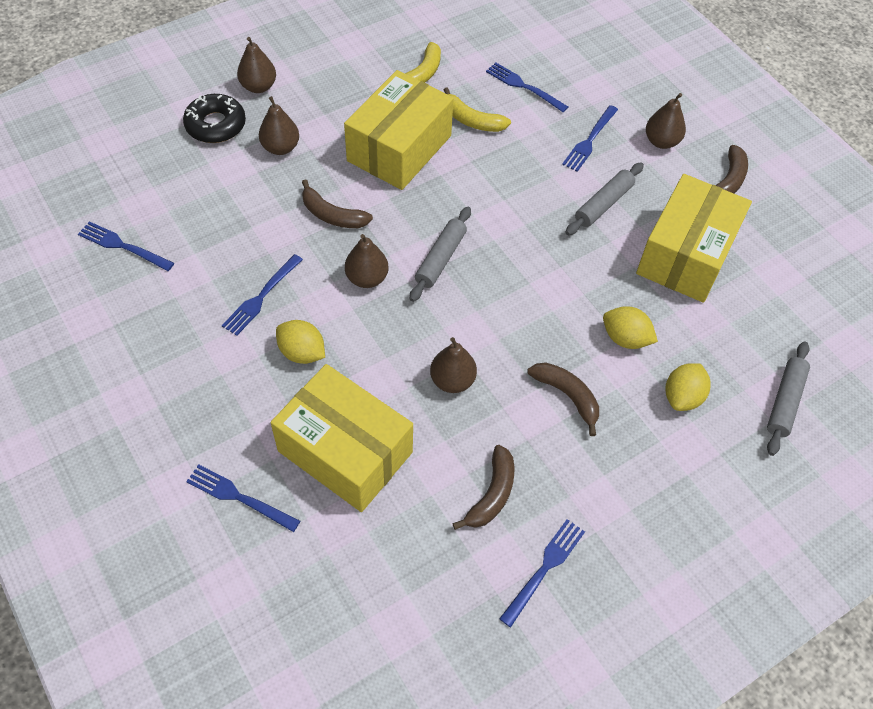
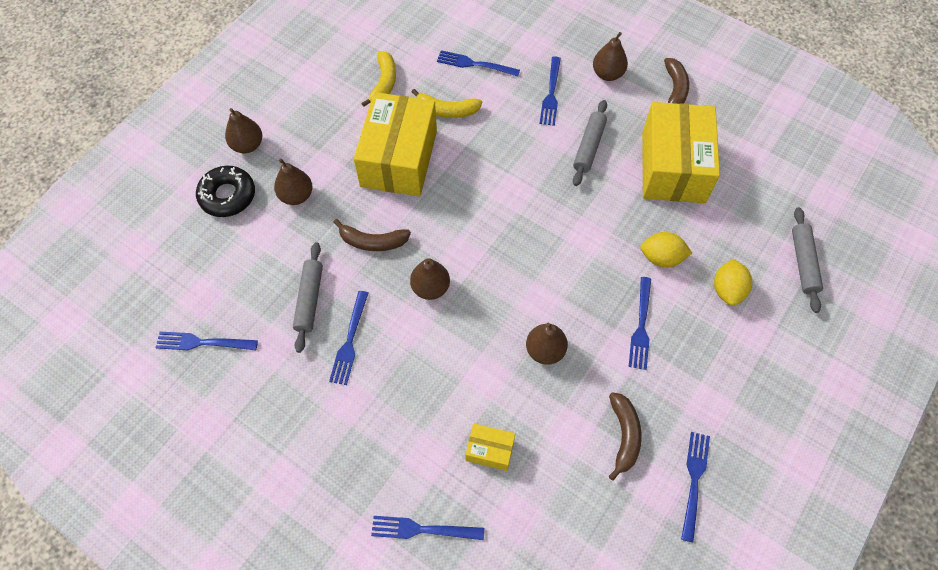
camera: 20 degrees left, 5 degrees up
yellow box [271,364,413,512] -> yellow box [465,423,515,471], size x0.44
yellow lemon [276,320,325,364] -> none
grey rolling pin [410,207,471,302] -> grey rolling pin moved to [293,242,323,353]
brown banana [527,362,599,436] -> blue fork [629,277,651,370]

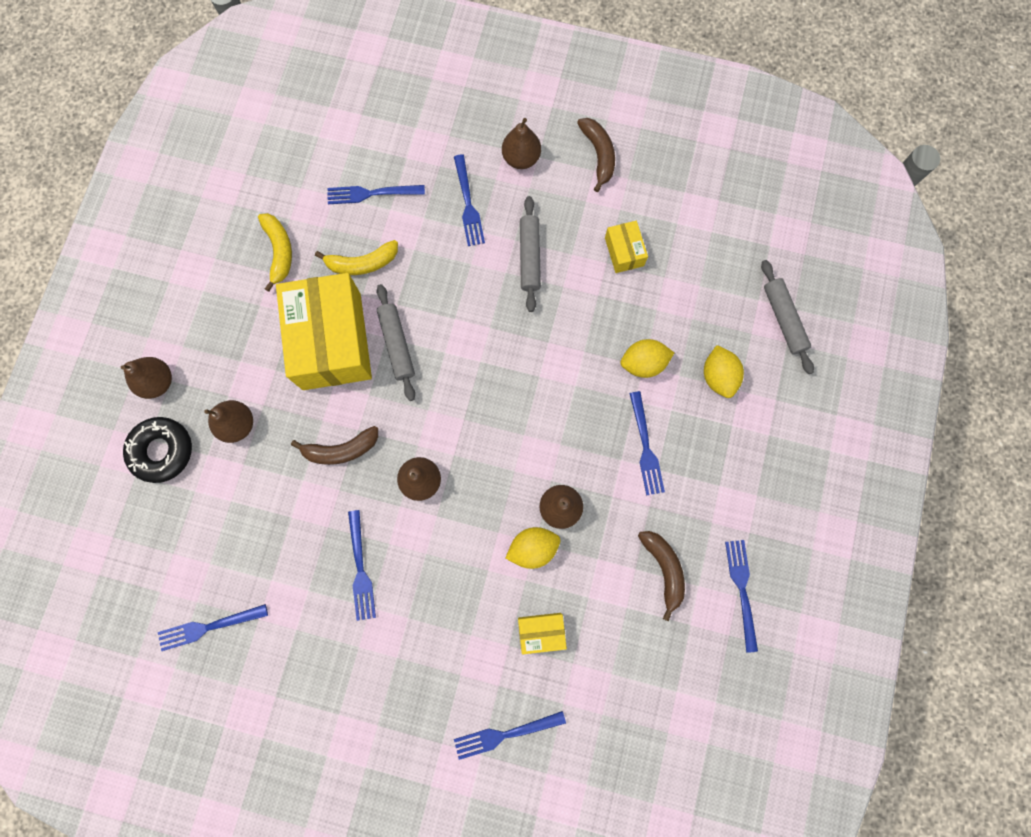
camera: 20 degrees left, 15 degrees up
grey rolling pin [293,242,323,353] -> grey rolling pin moved to [376,284,415,401]
yellow box [642,102,720,203] -> yellow box [605,221,648,273], size x0.44
none -> yellow lemon [505,527,560,569]

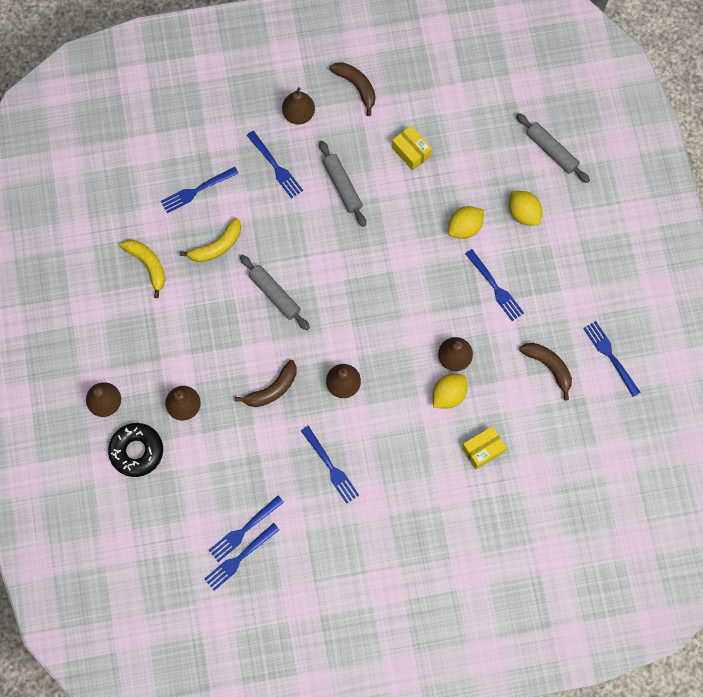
camera: 25 degrees left, 5 degrees down
yellow box [276,273,372,390] -> none
blue fork [454,711,566,760] -> blue fork moved to [208,496,284,562]

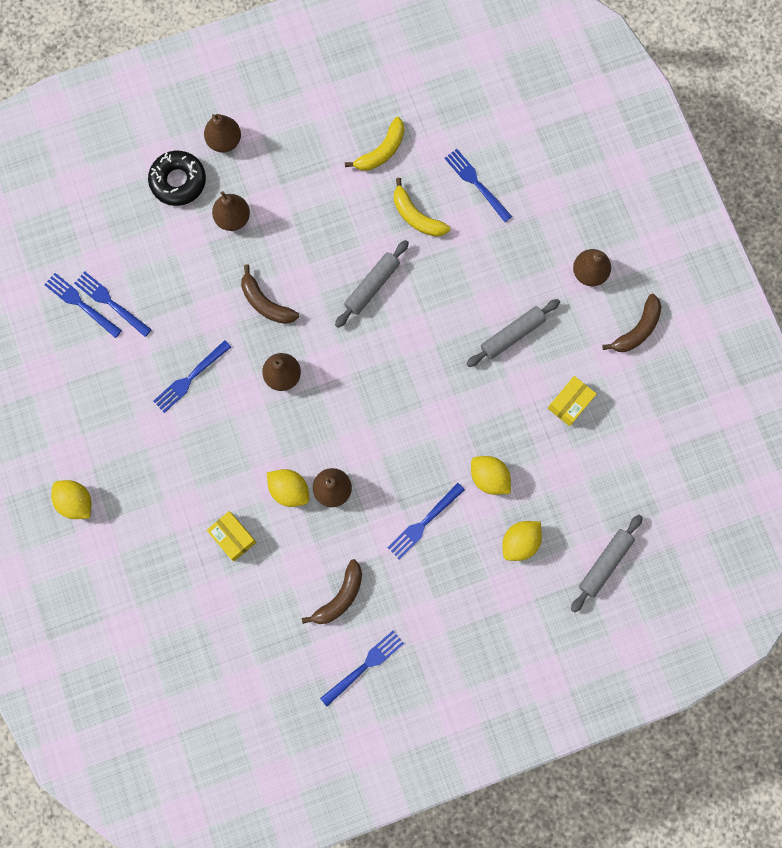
camera: 80 degrees right, 5 degrees up
blue fork [247,131,303,199] -> none
none -> yellow lemon [51,480,91,519]

